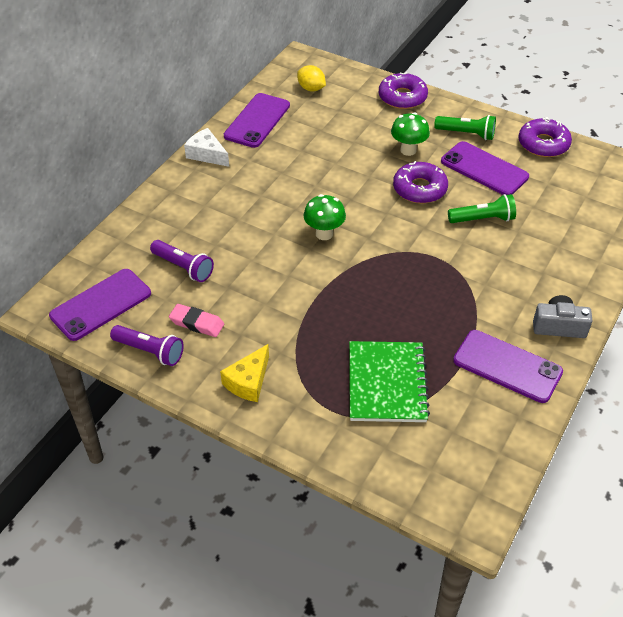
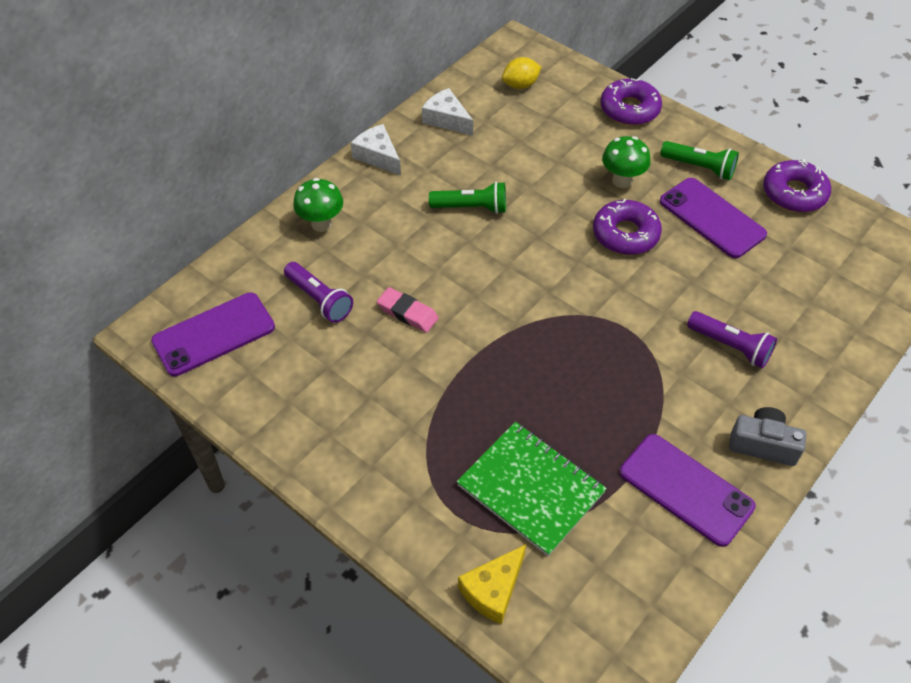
camera: 10 degrees right, 5 degrees up
purple flashlight [110,325,184,366] -> purple flashlight moved to [687,311,777,368]
pink eraser [169,304,224,337] -> pink eraser moved to [377,287,439,333]
yellow cheese [220,344,269,402] -> yellow cheese moved to [458,544,526,624]
purple phone [224,93,290,148] -> white cheese [422,88,473,136]
yellow lemon [297,65,326,91] -> yellow lemon turned 75 degrees counterclockwise [502,57,541,89]
green mushroom [303,194,346,240] -> green mushroom moved to [293,178,343,232]
green notebook [349,341,430,422] -> green notebook turned 60 degrees counterclockwise [457,422,607,556]
green flashlight [448,194,516,223] -> green flashlight moved to [429,182,506,214]

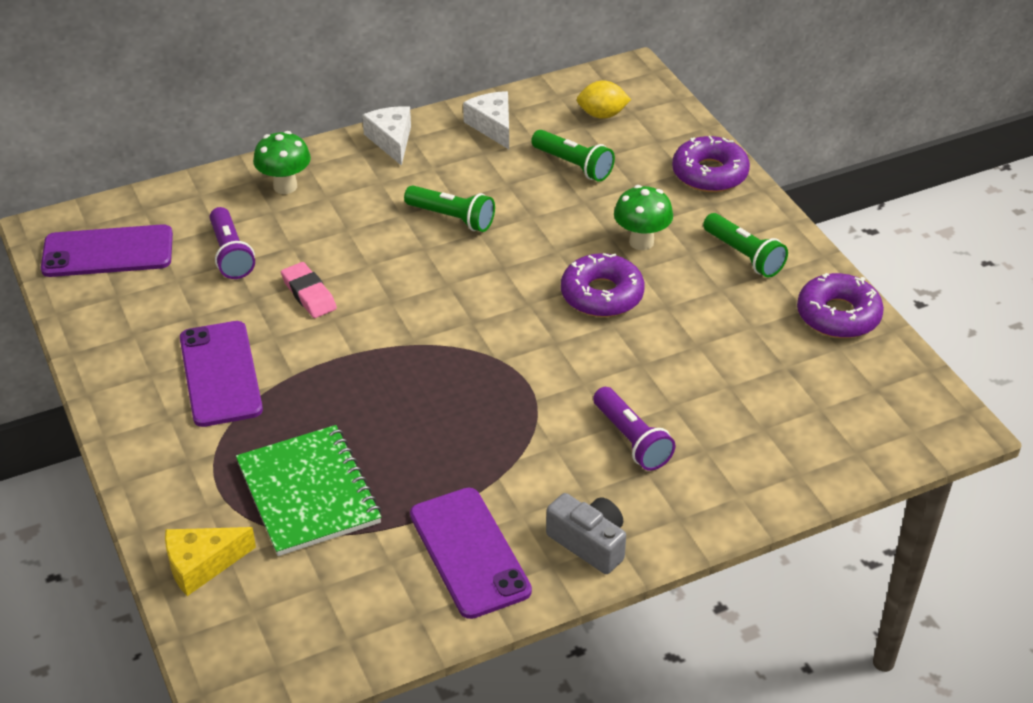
camera: 25 degrees right, 10 degrees down
purple phone [660,178,767,258] -> purple phone moved to [180,321,263,427]
none -> green flashlight [531,130,615,182]

